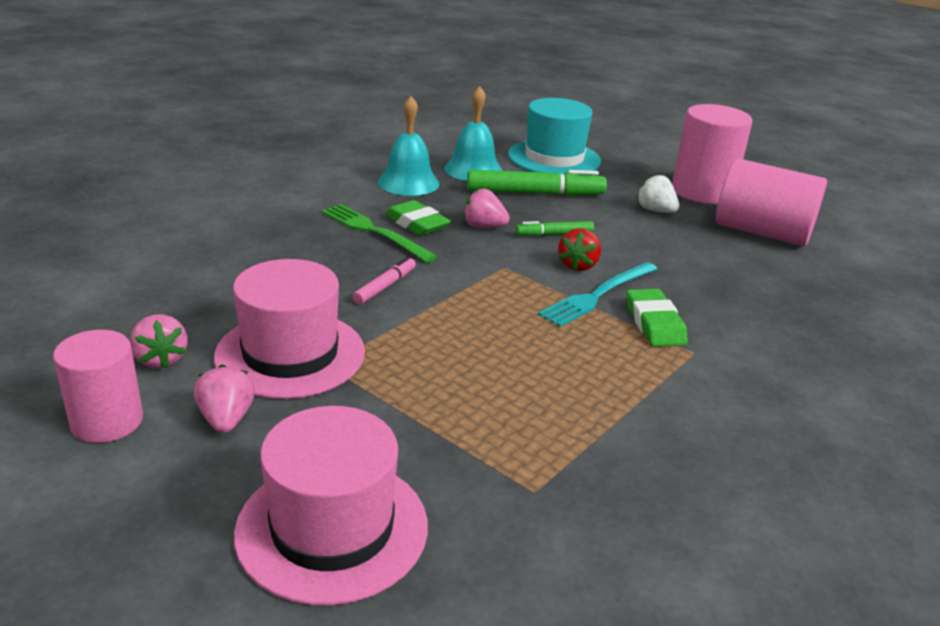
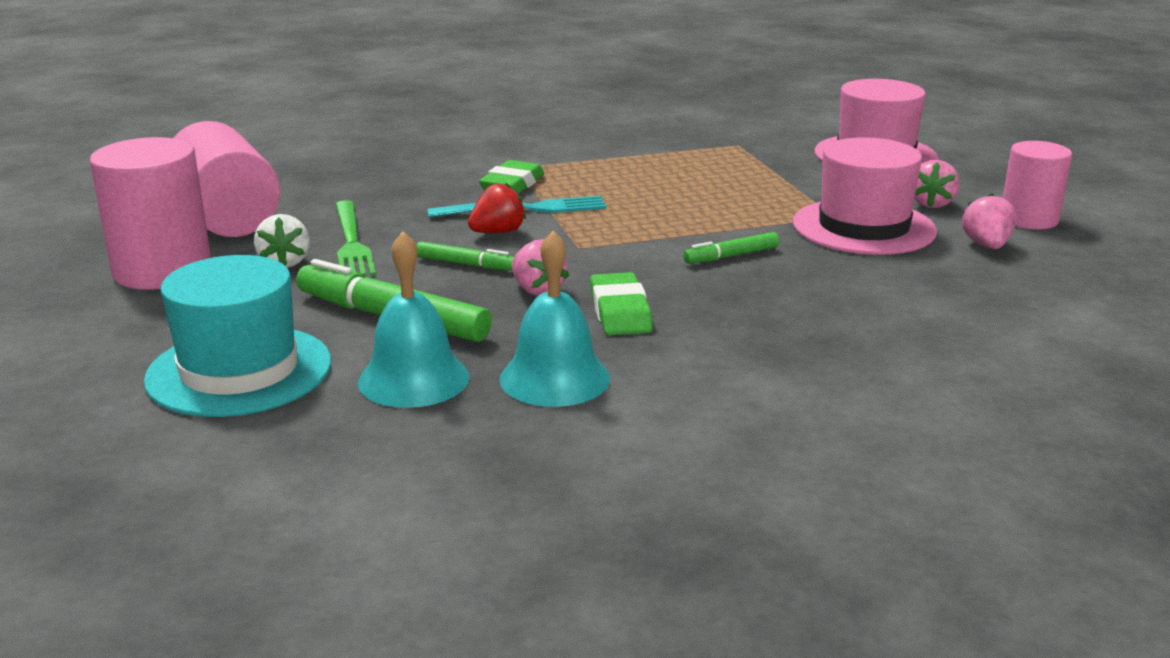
camera: 145 degrees left, 5 degrees down
green fork [322,204,438,263] -> green fork moved to [335,200,376,277]
pink marker [353,257,416,304] -> green marker [683,232,779,264]

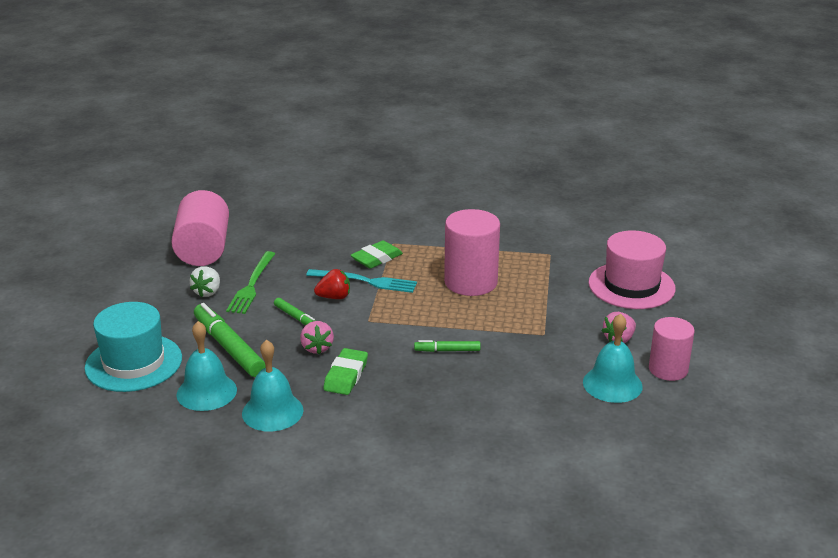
camera: 25 degrees right, 5 degrees up
pink cylinder [90,137,211,290] -> pink cylinder moved to [444,209,500,296]
pink hat [793,137,937,255] -> none
pink strawberry [962,193,1016,249] -> turquoise bell [583,313,643,403]

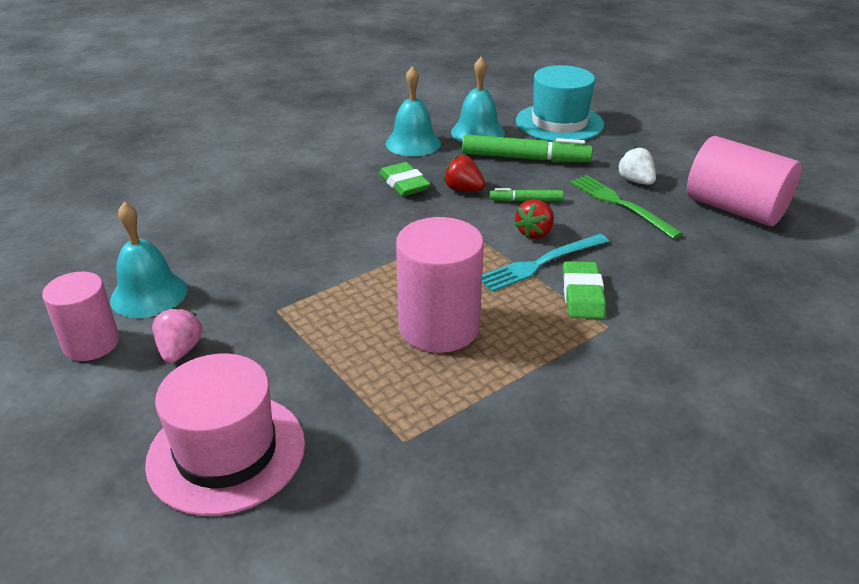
camera: 135 degrees right, 5 degrees up
pink strawberry [300,321,334,354] -> red strawberry [444,155,485,191]
green marker [414,340,481,352] -> none

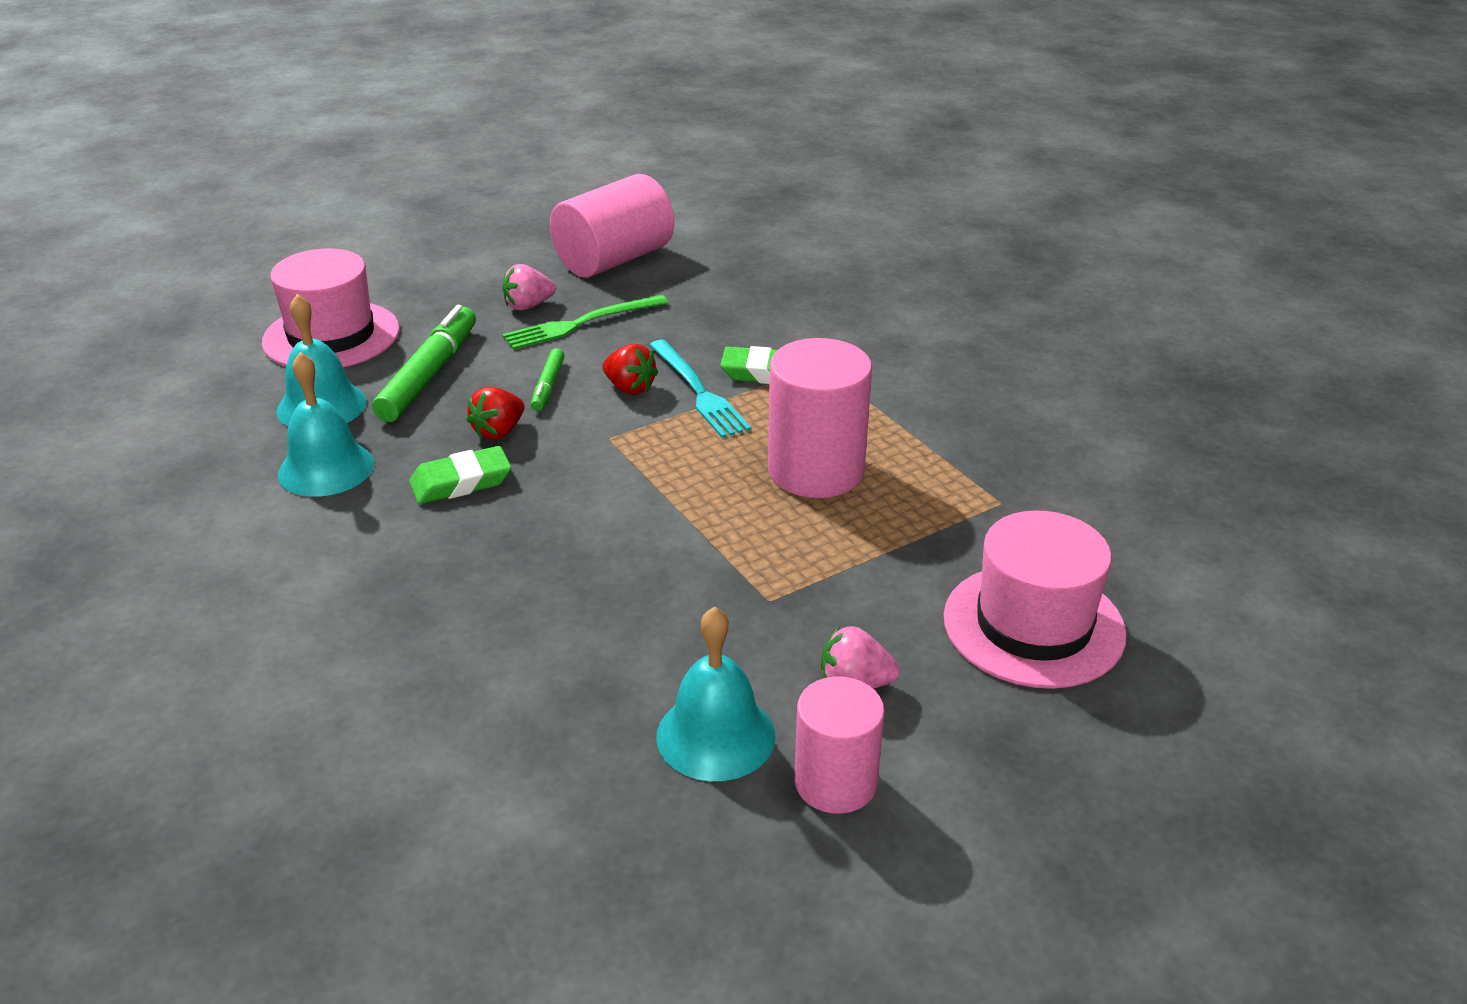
camera: 85 degrees left, 0 degrees up
turquoise hat [516,65,604,141] -> pink hat [262,248,400,367]
white strawberry [617,147,656,185] -> pink strawberry [502,264,556,310]

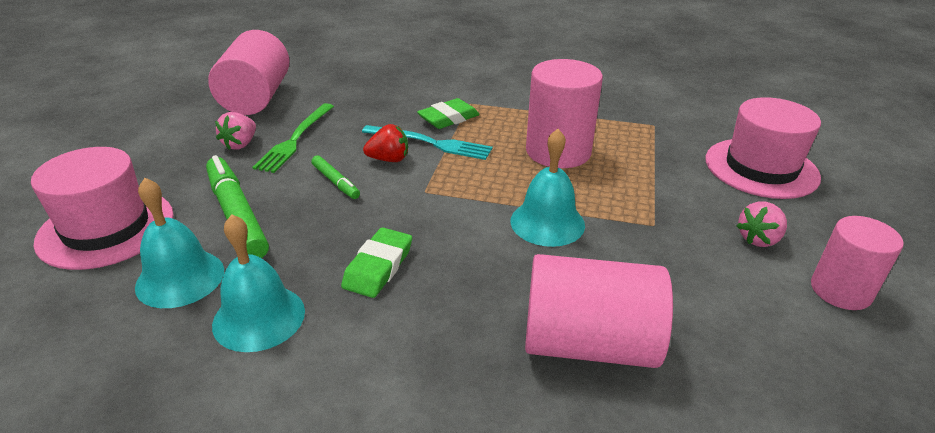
camera: 45 degrees left, 0 degrees up
red strawberry [467,387,524,440] -> none
turquoise bell [657,607,776,781] -> turquoise bell moved to [510,129,585,247]
none -> pink cylinder [525,254,673,368]

